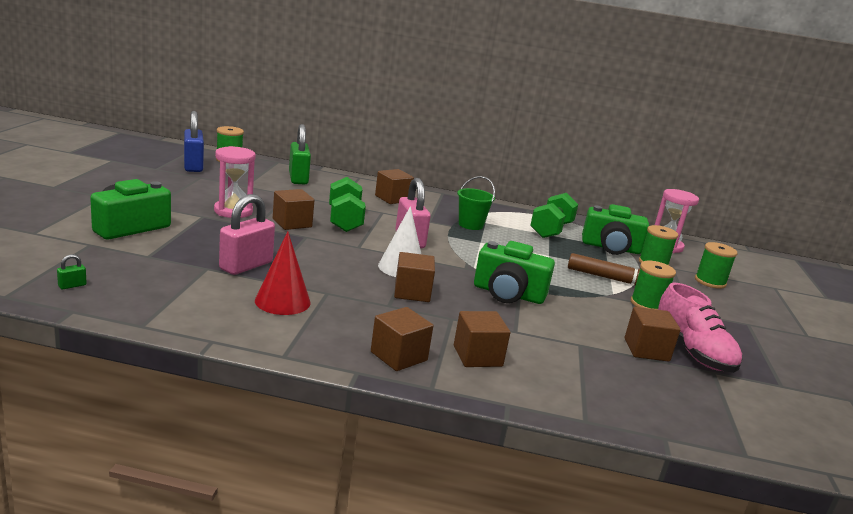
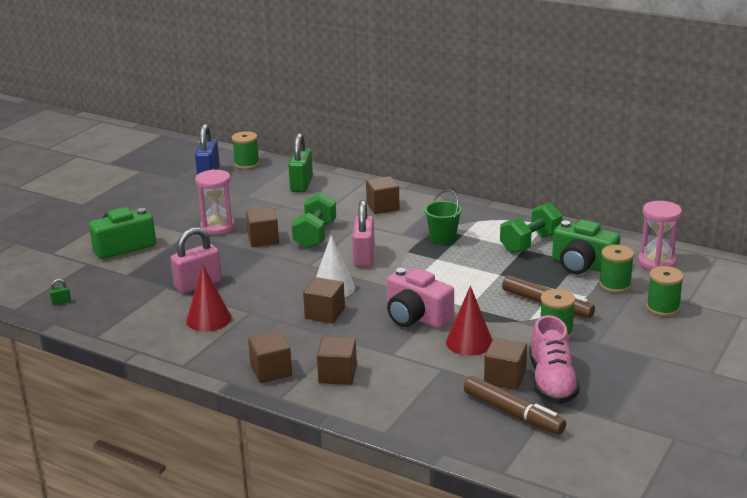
camera: 25 degrees right, 5 degrees up
green camera [474,241,555,304] -> pink camera [387,268,454,328]
none -> red cone [446,286,492,356]
none -> brown marker [464,376,566,435]

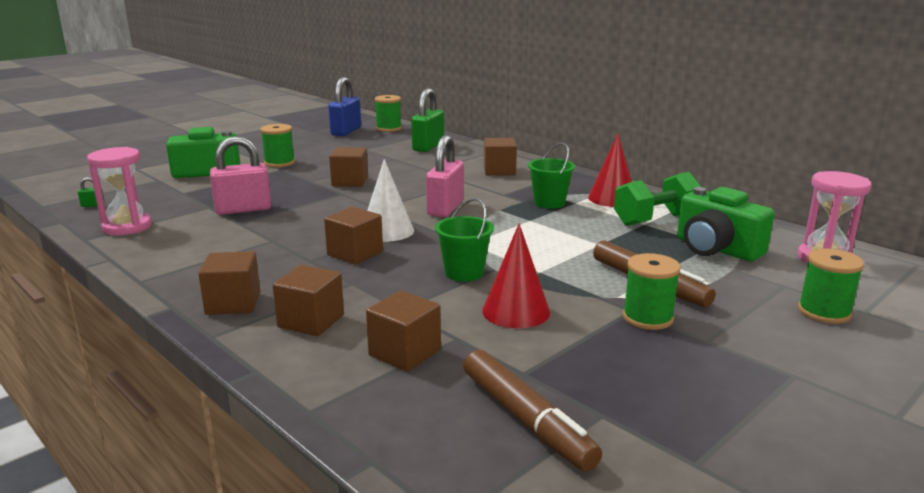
camera: 15 degrees right, 5 degrees down
red cone [186,265,231,332] -> red cone moved to [588,134,632,207]
pink hourglass [195,169,235,235] -> pink hourglass moved to [87,147,152,235]
green dumbbell [292,192,336,249] -> none
pink camera [387,268,454,328] -> green bucket [435,198,494,282]
brown cube [484,338,527,390] -> brown cube moved to [366,291,441,372]
pink shoe [529,315,580,404] -> none
green spool [599,245,634,293] -> green spool moved to [260,124,295,167]

